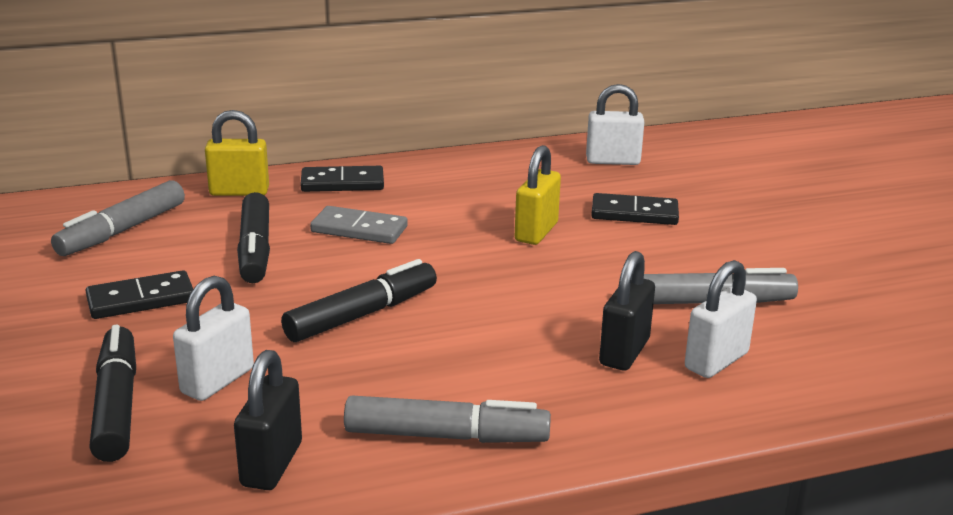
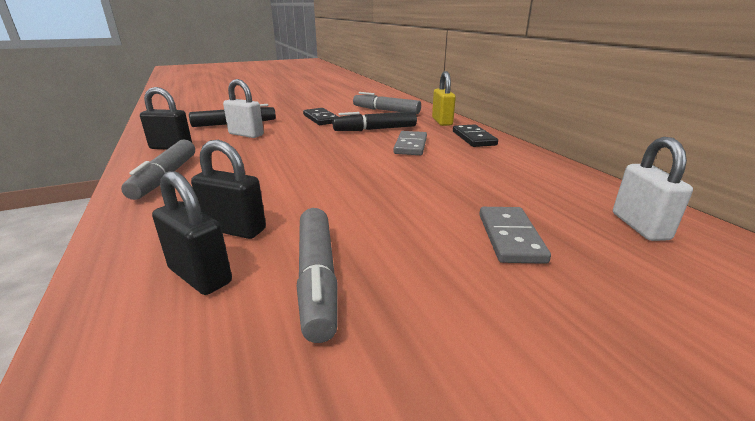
camera: 85 degrees right, 0 degrees up
black marker [281,259,437,342] -> none
yellow padlock [515,145,561,245] -> none
black domino [591,193,679,225] -> grey domino [479,207,551,264]
white padlock [685,260,757,378] -> black padlock [152,171,232,295]

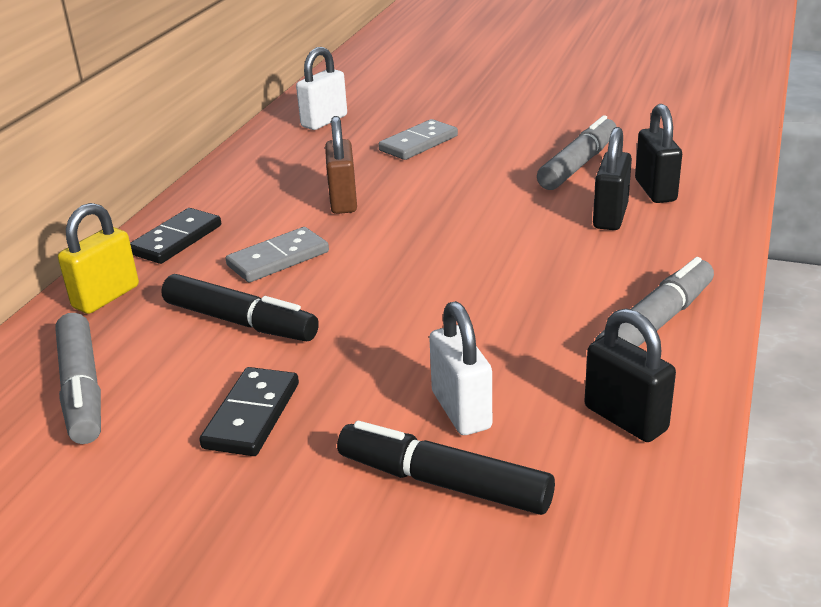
camera: 135 degrees left, 5 degrees up
black padlock [191,140,266,239] -> black padlock turned 45 degrees clockwise [593,127,632,230]
none -> brown padlock [325,116,357,214]

